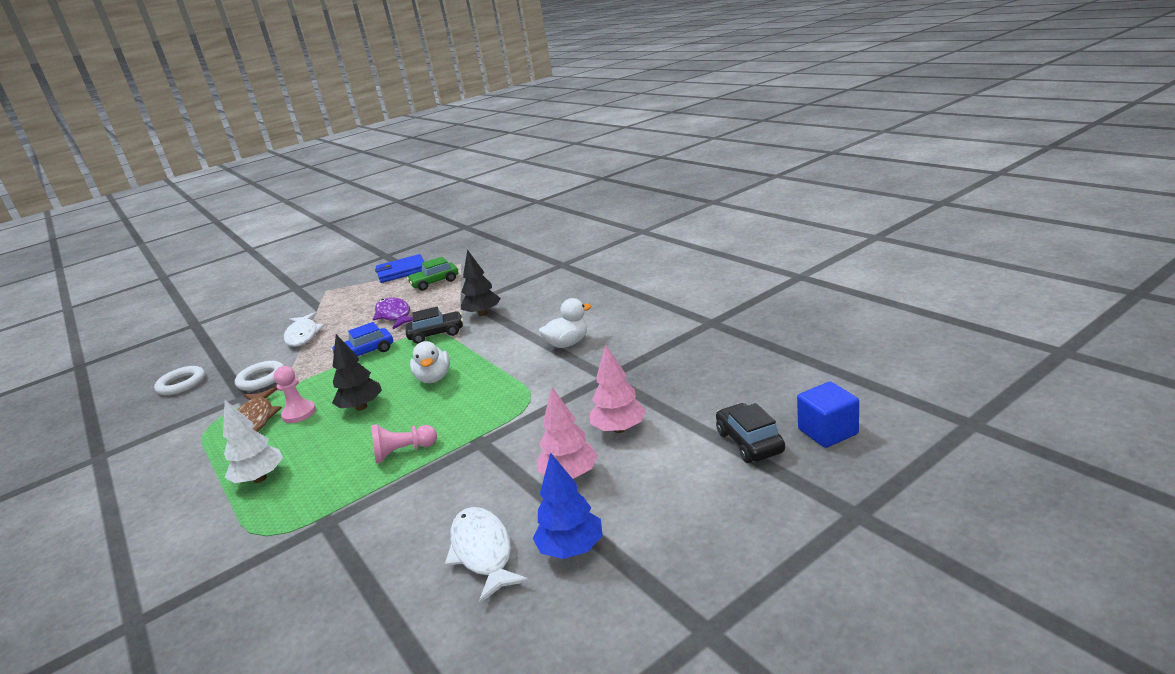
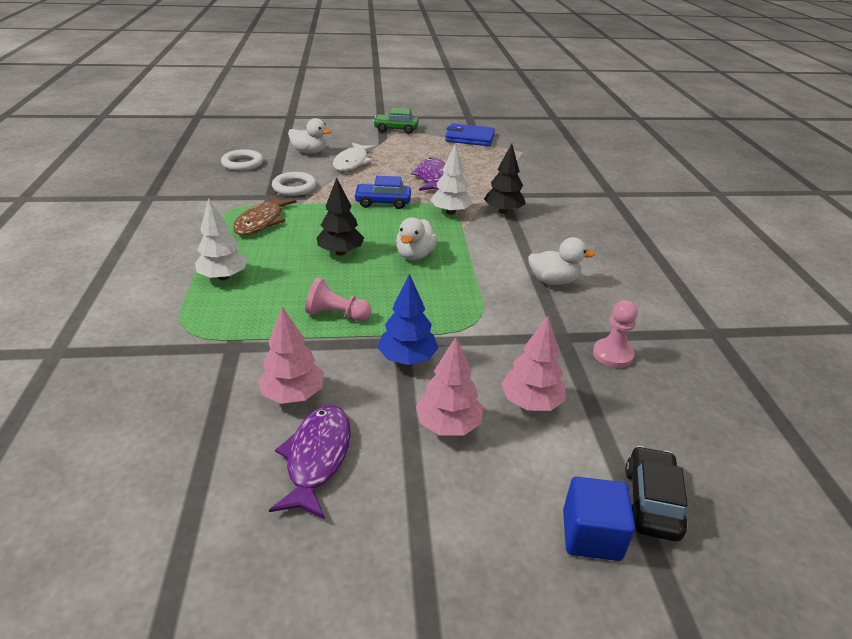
camera: 25 degrees right, 10 degrees up
pink pawn [274,366,316,423] -> pink pawn moved to [593,300,638,368]
black car [406,307,463,344] -> white tree [430,144,472,215]
green car [407,257,458,291] -> green car moved to [373,108,419,134]
white fish [445,507,530,604] -> purple fish [269,405,351,519]
blue tree [533,452,603,559] -> blue tree moved to [378,274,438,365]
blue cube [797,382,859,448] -> blue cube moved to [563,477,635,561]
none -> pink tree [258,307,324,404]
none -> white duck [288,118,332,154]

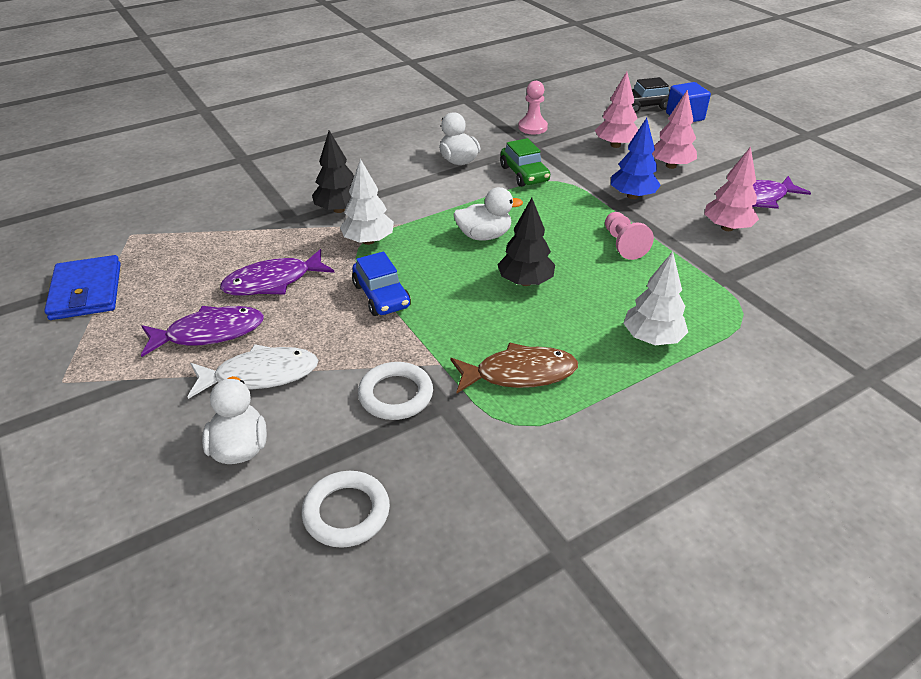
camera: 115 degrees left, 5 degrees up
green car [373,108,419,134] -> green car moved to [500,138,550,187]
none -> purple fish [141,306,264,357]

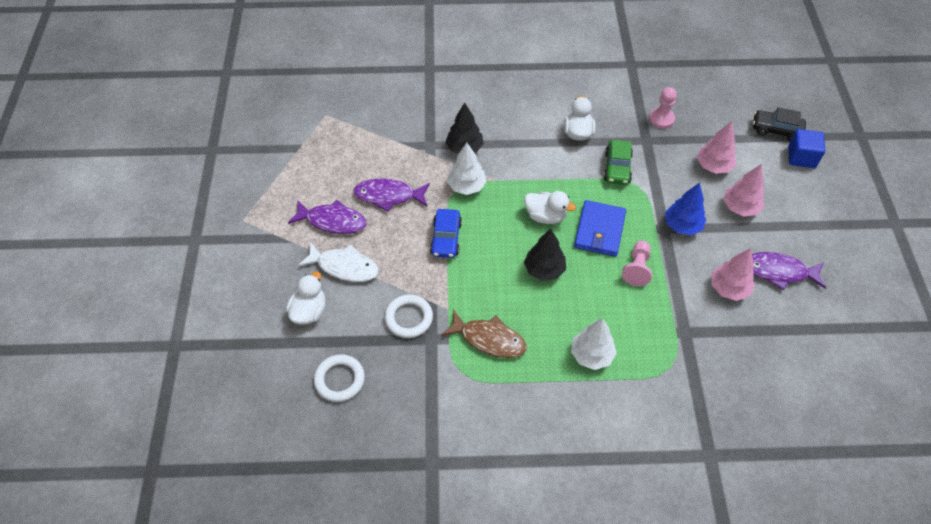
camera: 30 degrees right, 15 degrees up
blue wallet [44,255,121,320] -> blue wallet moved to [574,200,626,257]

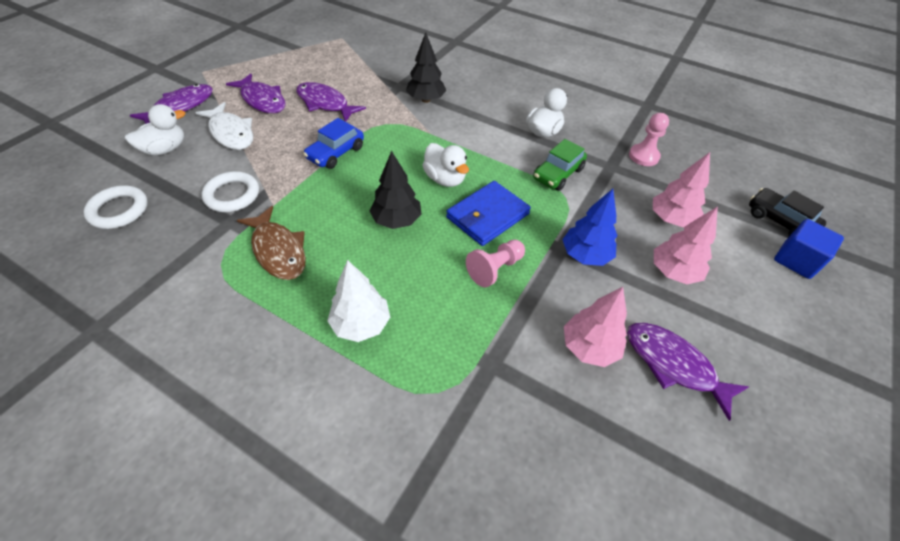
camera: 30 degrees right, 5 degrees down
white tree [447,142,487,195] -> none
none -> purple fish [130,84,213,124]

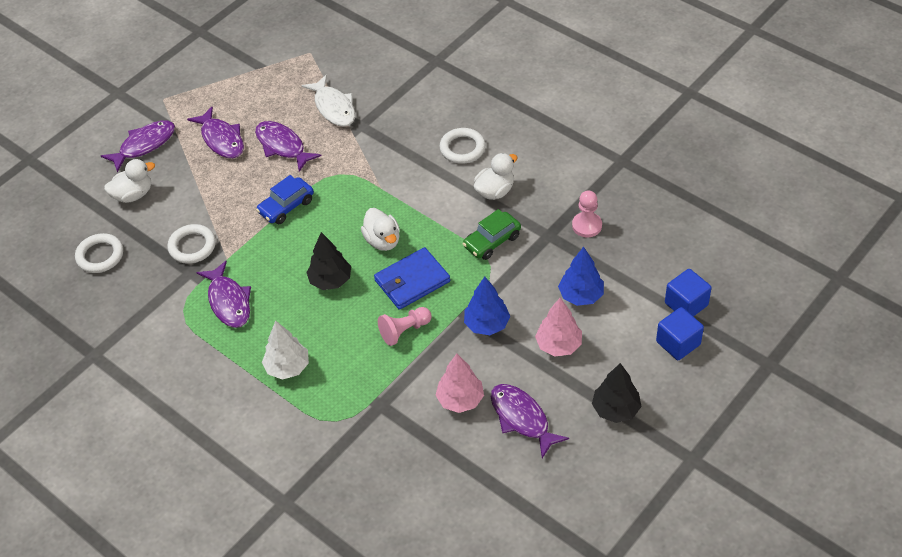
camera: 15 degrees right, 0 degrees up
white fish [196,102,253,150] -> white fish moved to [301,75,355,127]
brown fish [237,206,306,280] -> purple fish [196,261,251,328]
black tree [406,33,446,103] -> black tree moved to [592,363,642,423]
pink tree [653,152,710,227] -> blue tree [558,247,604,306]
black car [749,188,826,236] -> blue cube [665,269,712,317]
none -> white ring [439,128,486,164]

